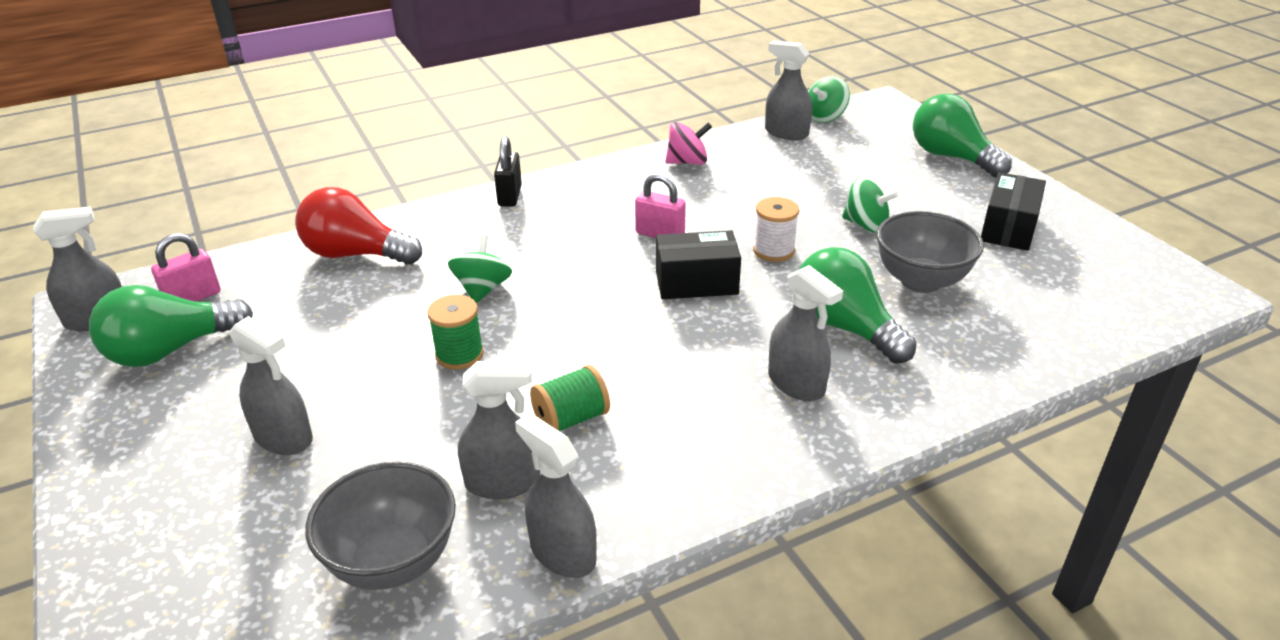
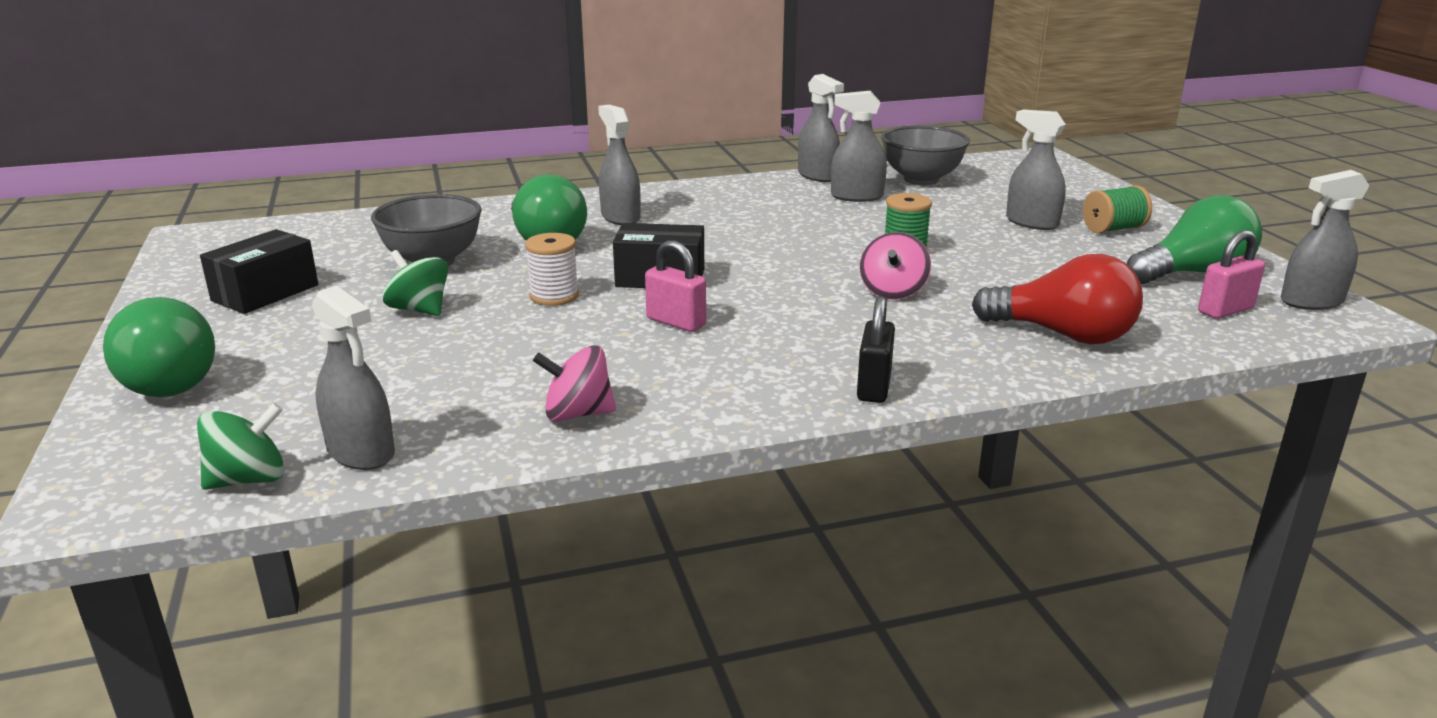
camera: 170 degrees left, 10 degrees down
green spinning top [448,234,512,303] -> pink spinning top [860,232,931,299]
green spool [530,365,610,431] -> green spool moved to [1083,185,1152,233]

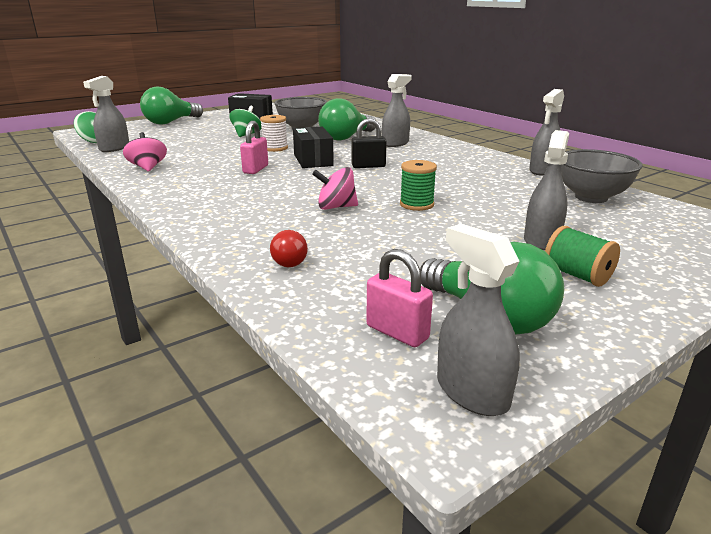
camera: 70 degrees right, 0 degrees up
grey spray bottle [831,91,887,202] -> none
black padlock [857,296,895,403] -> black padlock moved to [352,118,387,168]
red light bulb [972,254,1143,344] -> red light bulb [270,230,308,267], size x0.51

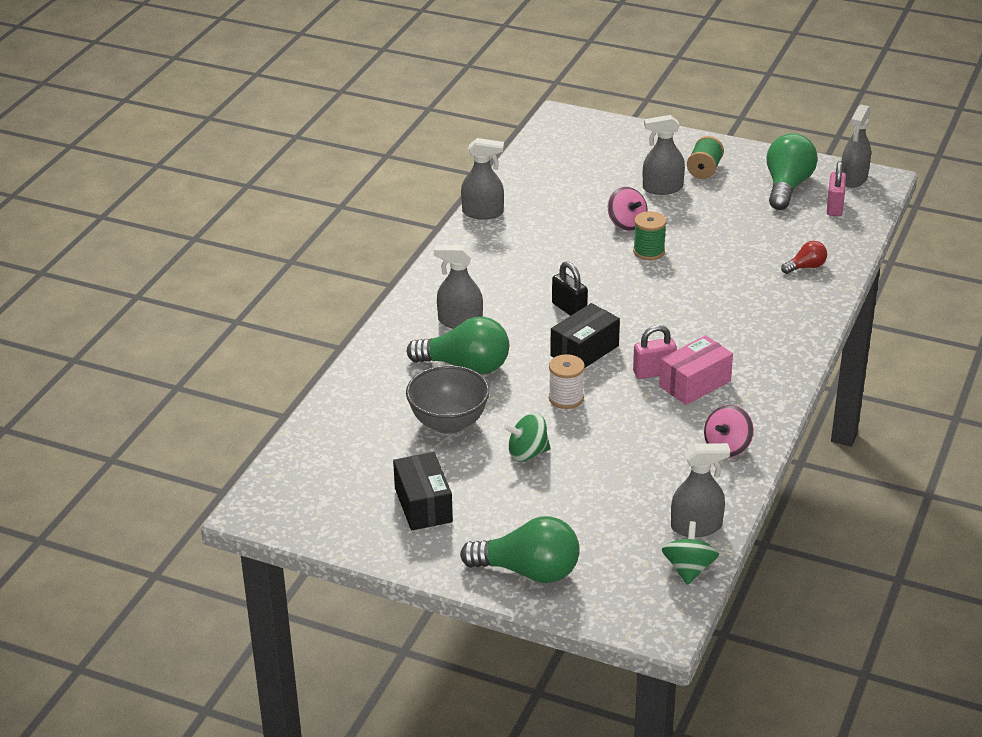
camera: 120 degrees left, 10 degrees up
pink spinning top [312,167,358,210] -> pink spinning top moved to [608,187,648,231]
grey bowl [562,149,643,203] -> none
none -> pink box [659,335,733,405]

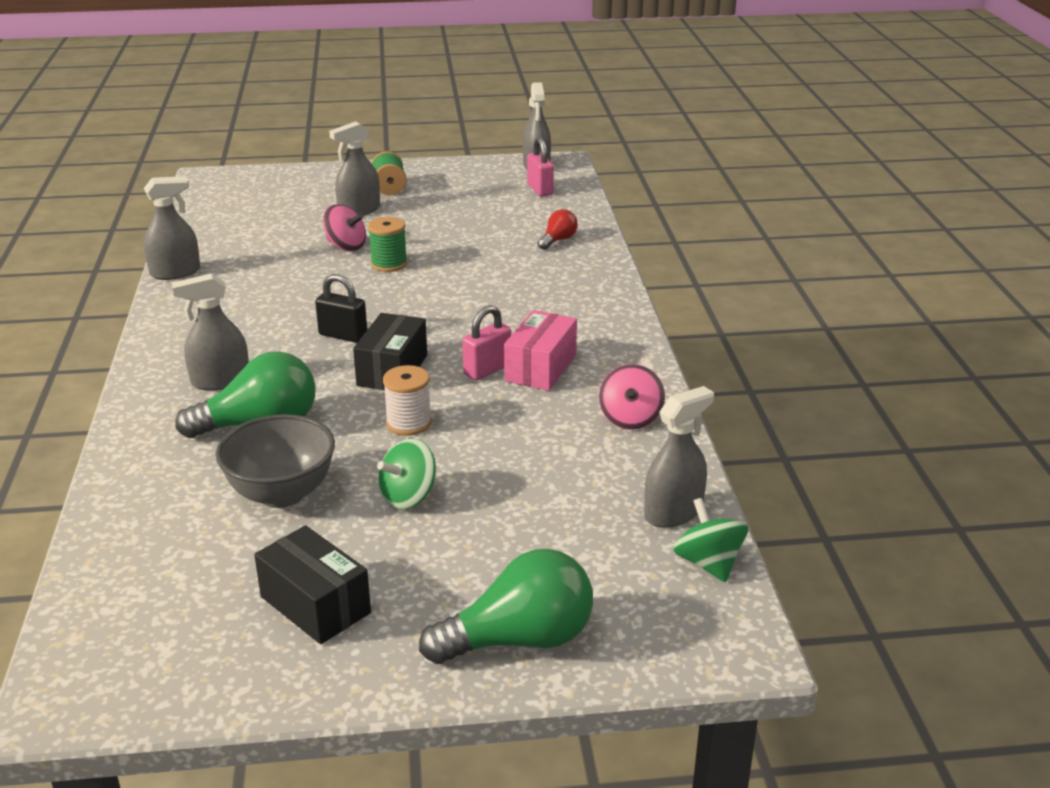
camera: 30 degrees left, 5 degrees down
green light bulb [767,133,818,210] -> none

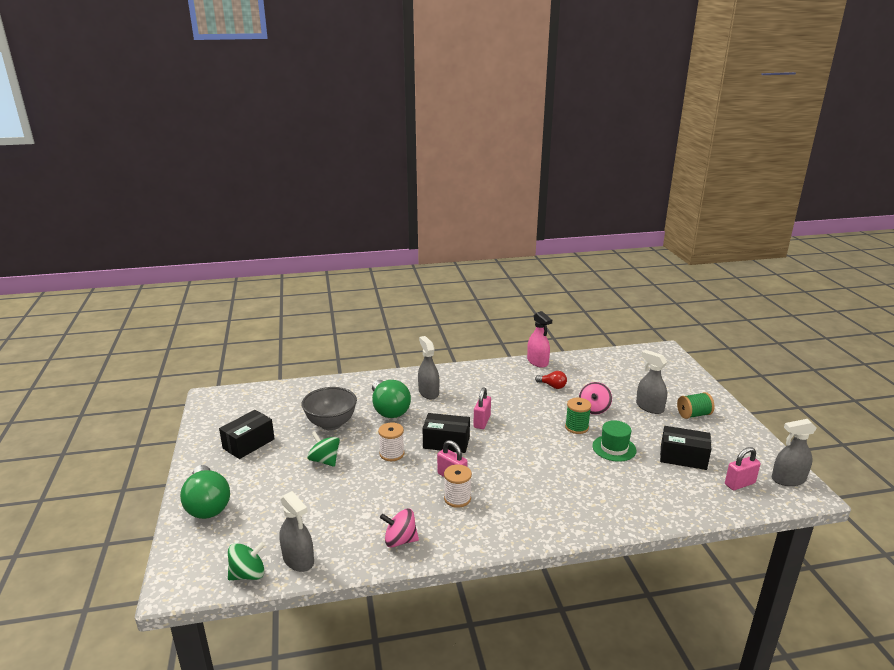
camera: 85 degrees right, 5 degrees down
grey spray bottle [144,176,200,280] -> pink spray bottle [527,311,552,368]
black padlock [315,274,367,343] -> pink padlock [473,387,491,429]
pink box [504,310,577,391] -> white spool [444,464,472,508]
red light bulb [537,209,578,250] -> red light bulb moved to [535,371,567,389]
none -> green hat [592,420,636,462]
none -> black box [660,426,711,470]

